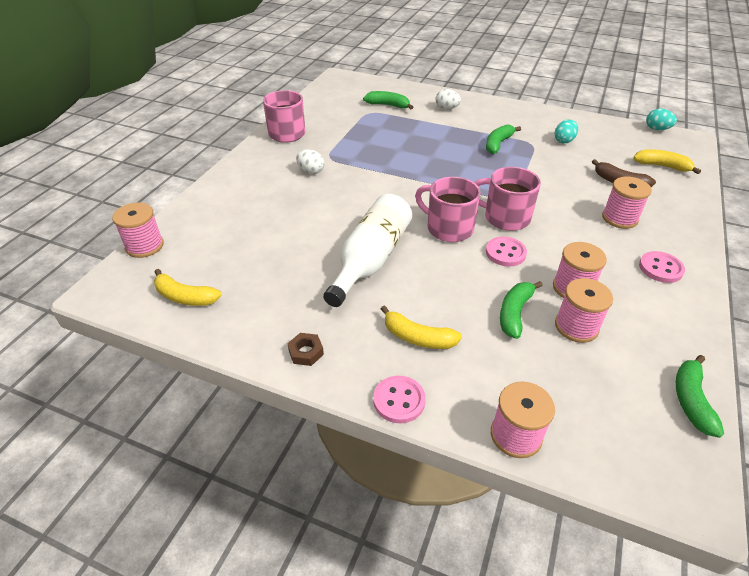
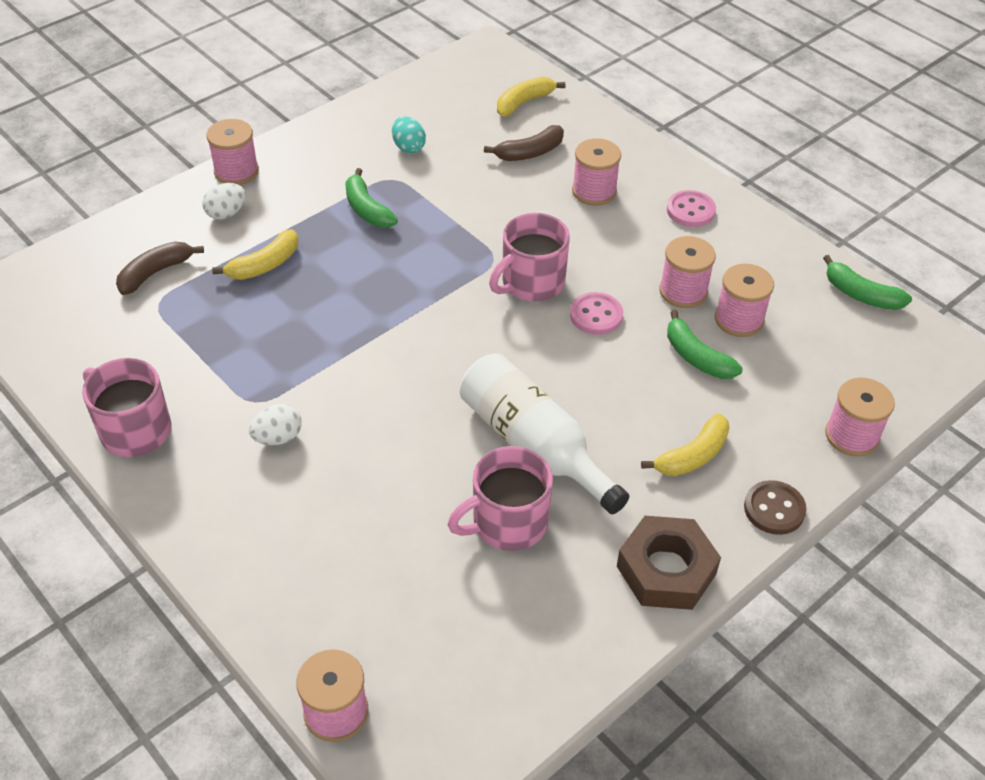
camera: 65 degrees left, 5 degrees up
yellow banana [154,269,222,306] -> yellow banana moved to [212,229,298,280]
brown nut [287,333,324,366] -> brown nut [617,516,721,610], size x2.10
green banana [363,91,413,109] -> brown banana [116,242,204,295]
pink button [373,376,426,423] -> brown button [744,480,807,535]
pink mug [415,177,481,242] -> pink mug moved to [448,446,553,551]
turquoise egg [646,109,677,130] -> none
none -> pink spool [206,119,259,185]

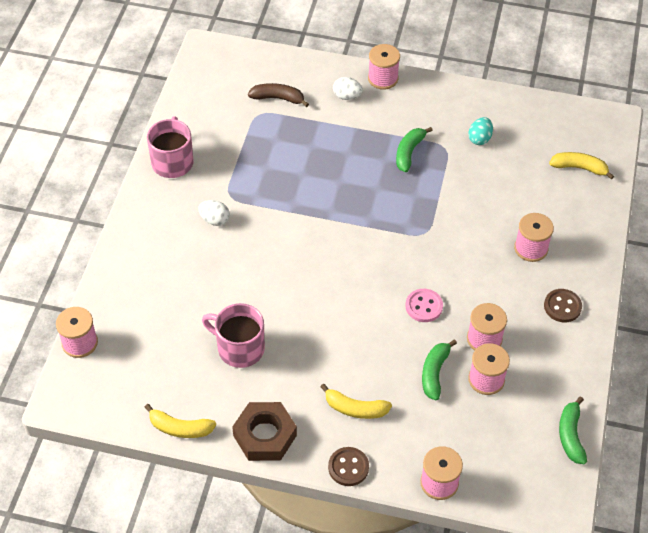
camera: 55 degrees right, 5 degrees up
yellow banana [212,229,298,280] -> yellow banana moved to [145,404,216,438]
white bottle [460,353,630,514] -> none
brown banana [484,125,564,161] -> none
pink mug [489,213,570,301] -> none
pink button [667,190,716,227] -> brown button [544,289,582,322]

